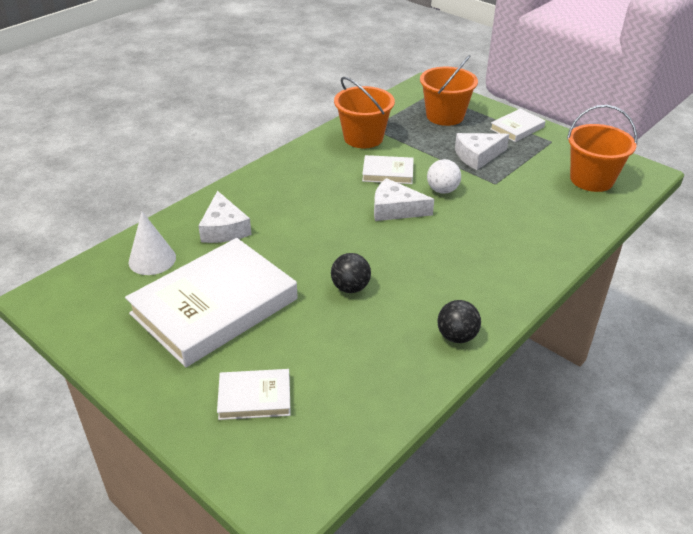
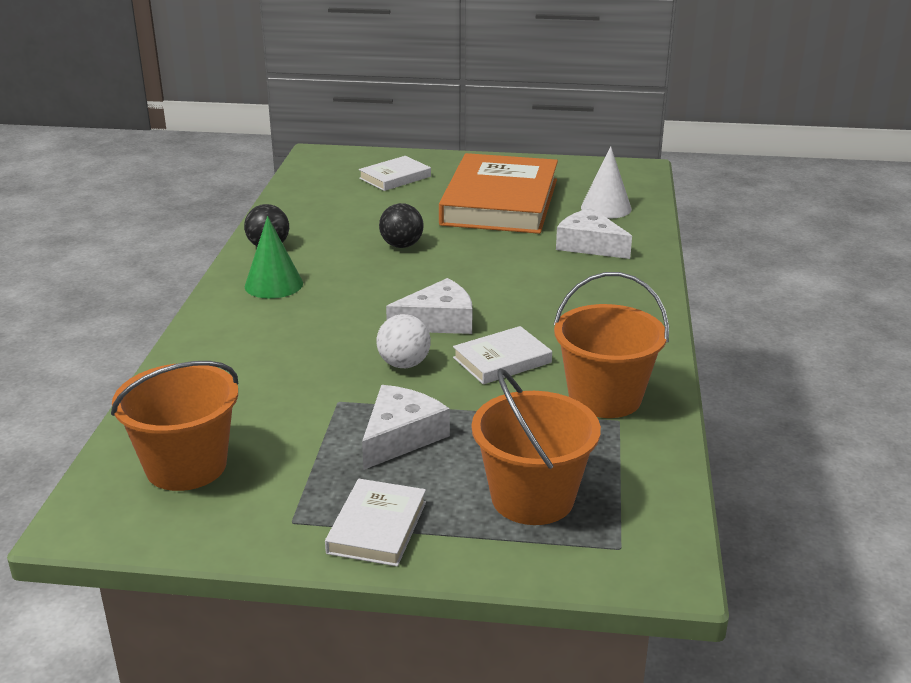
camera: 145 degrees right, 10 degrees down
white book [125,238,298,367] -> orange book [439,153,558,234]
none -> green cone [245,216,303,299]

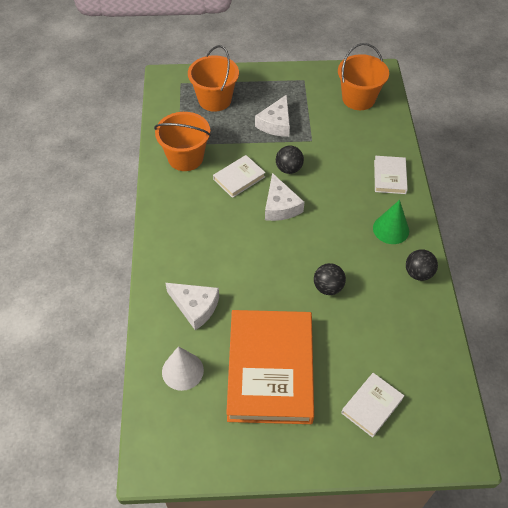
camera: 170 degrees right, 25 degrees up
white book [325,479,426,567] -> white book moved to [374,156,408,194]
white ball [376,314,431,368] -> black ball [276,146,304,174]
white cheese [386,278,472,334] -> white cheese turned 75 degrees counterclockwise [265,173,304,221]

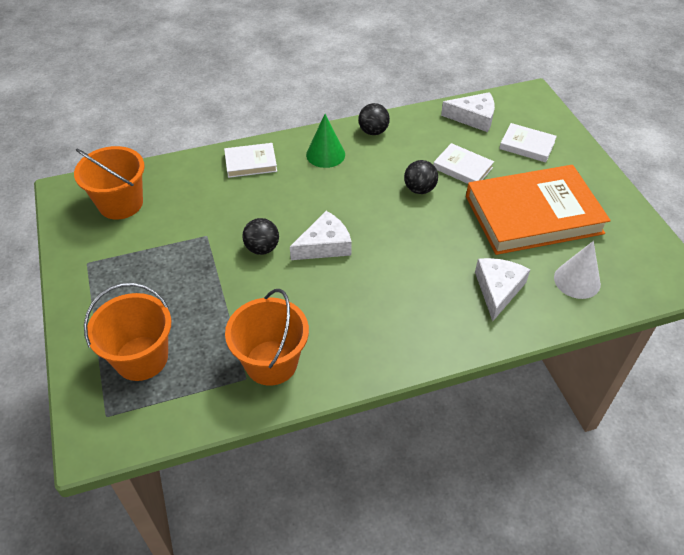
camera: 105 degrees left, 5 degrees down
white book [213,155,266,198] -> white book moved to [433,143,494,184]
white cheese [255,95,290,137] -> white cheese moved to [441,92,495,132]

